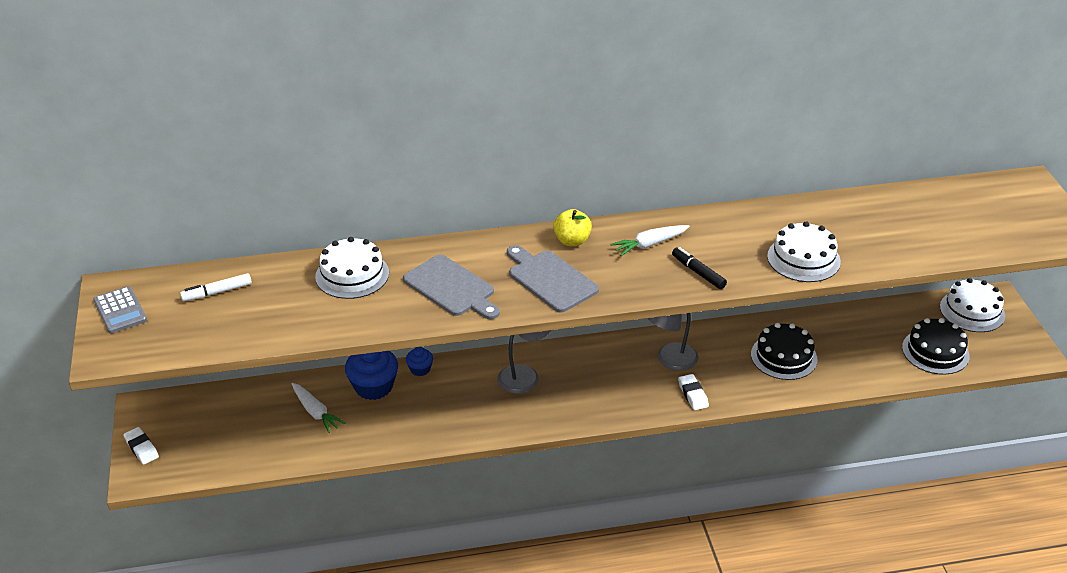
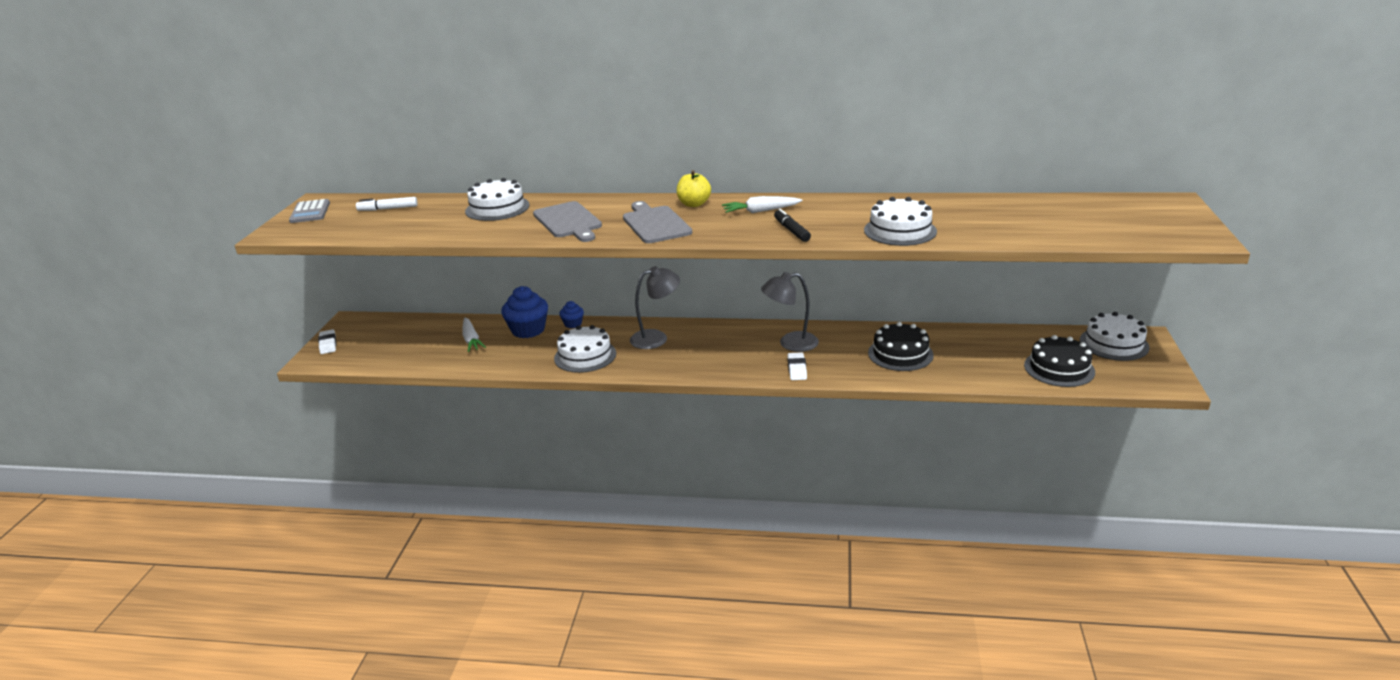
camera: 20 degrees right, 10 degrees down
none -> white cake [554,325,616,373]

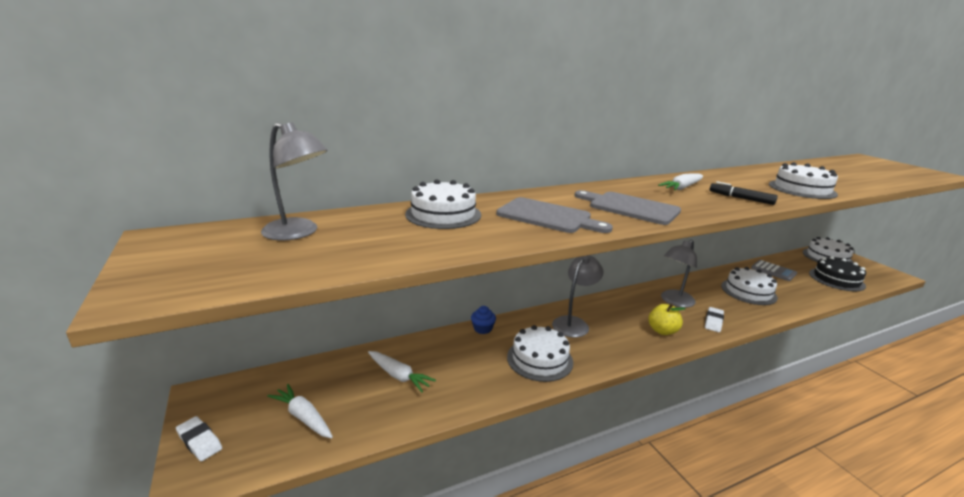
camera: 35 degrees left, 5 degrees down
grey calculator [289,199,330,223] -> grey calculator moved to [751,260,797,281]
white marker [356,197,418,211] -> grey lamp [261,122,328,241]
blue cupcake [501,286,548,338] -> none
yellow apple [677,170,711,207] -> yellow apple moved to [649,303,686,335]
white eraser [787,352,807,380] -> white eraser turned 60 degrees clockwise [705,307,724,332]
black cake [868,322,934,371] -> white cake [721,267,778,305]
none -> white carrot [267,384,333,439]

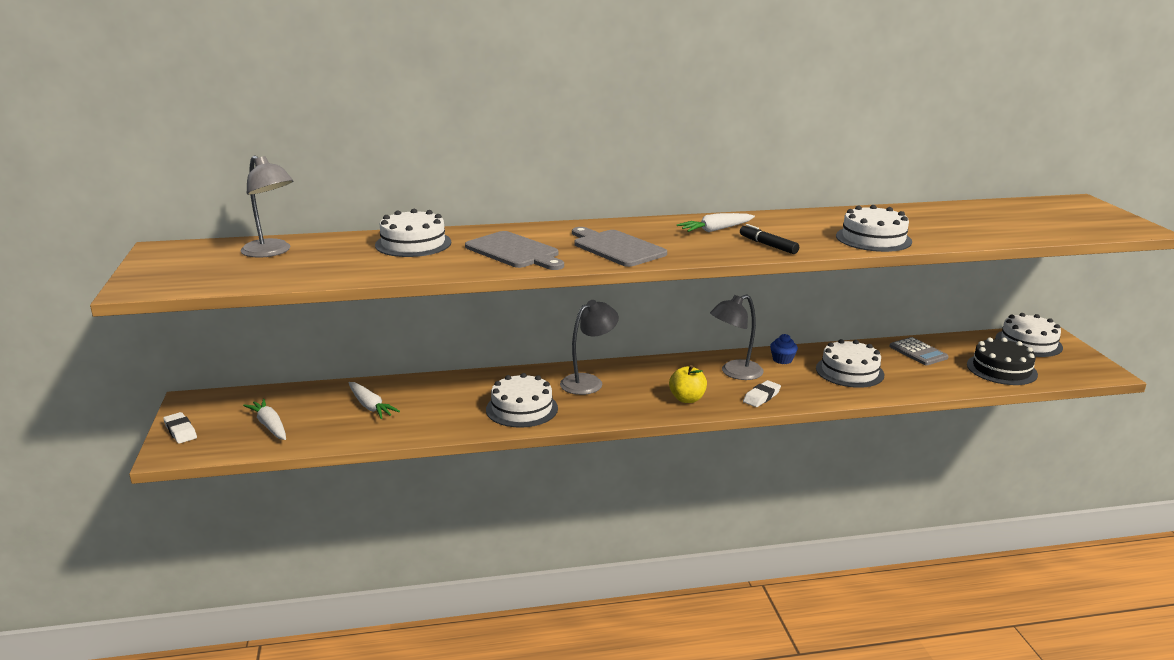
camera: 15 degrees right, 0 degrees up
blue cupcake [471,306,496,334] -> blue cupcake moved to [770,334,798,364]

